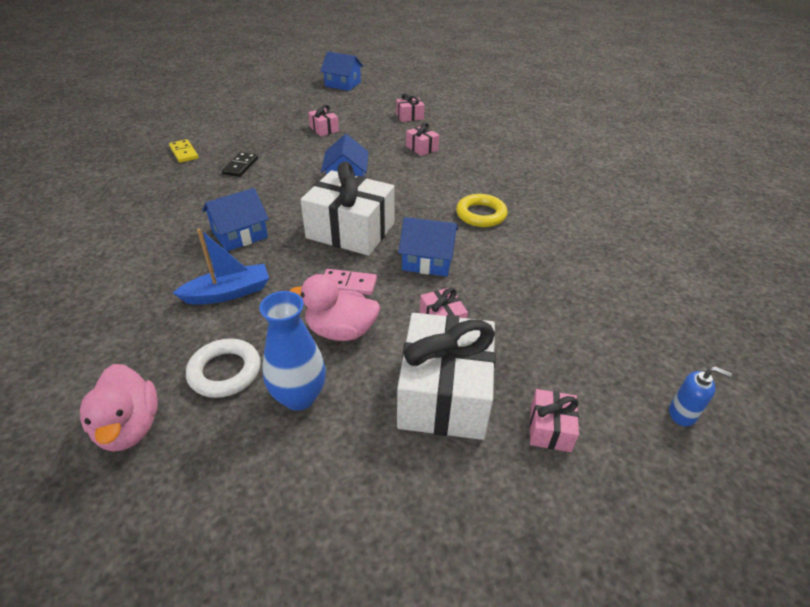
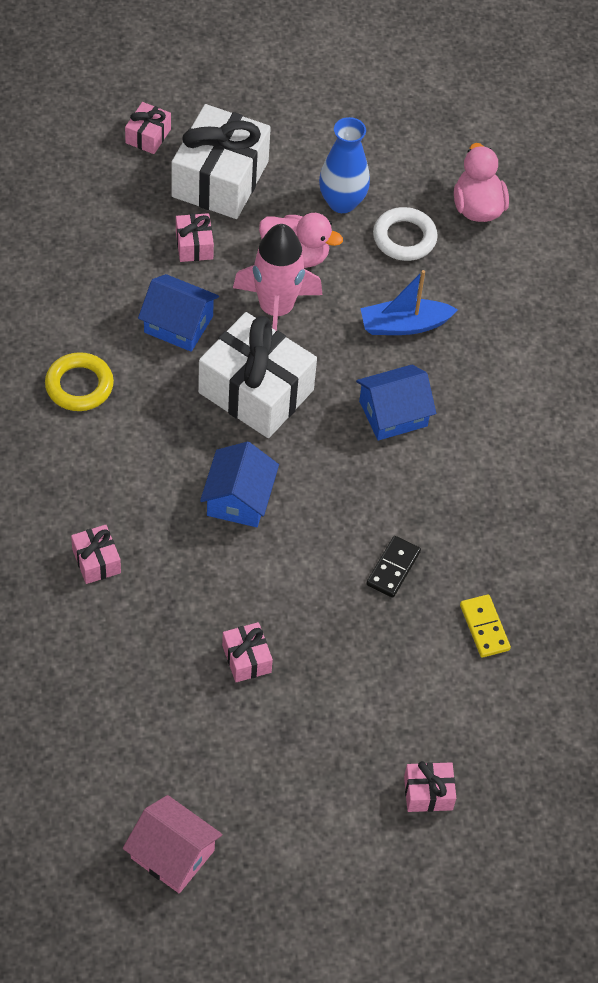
camera: 170 degrees left, 15 degrees up
blue house [320,51,363,91] -> pink house [123,795,223,893]
pink domino [324,269,377,295] -> pink rocket [233,224,322,331]
pink gift [396,93,425,122] -> pink gift moved to [404,761,456,812]
blue soap dispenser [669,366,732,427] -> none

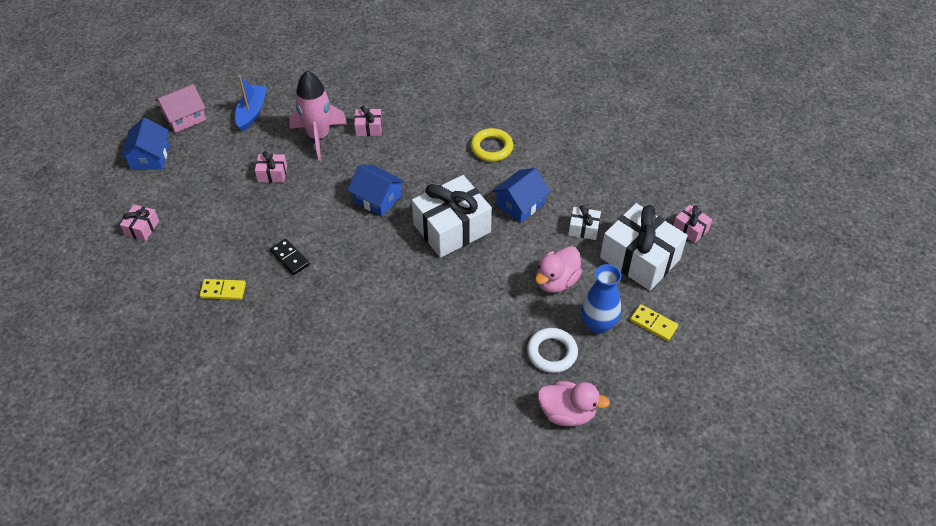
camera: 115 degrees right, 5 degrees down
pink gift [176,213,214,262] -> white gift [568,205,601,240]
pink rocket [233,224,322,331] -> pink rocket moved to [289,71,347,161]
blue house [356,365,436,441] -> blue house moved to [121,118,169,170]
blue boat [360,270,458,335] -> blue boat moved to [235,75,267,131]
none -> yellow domino [630,304,678,341]

